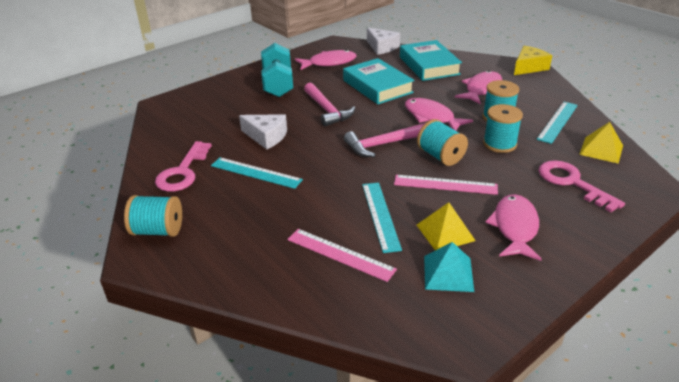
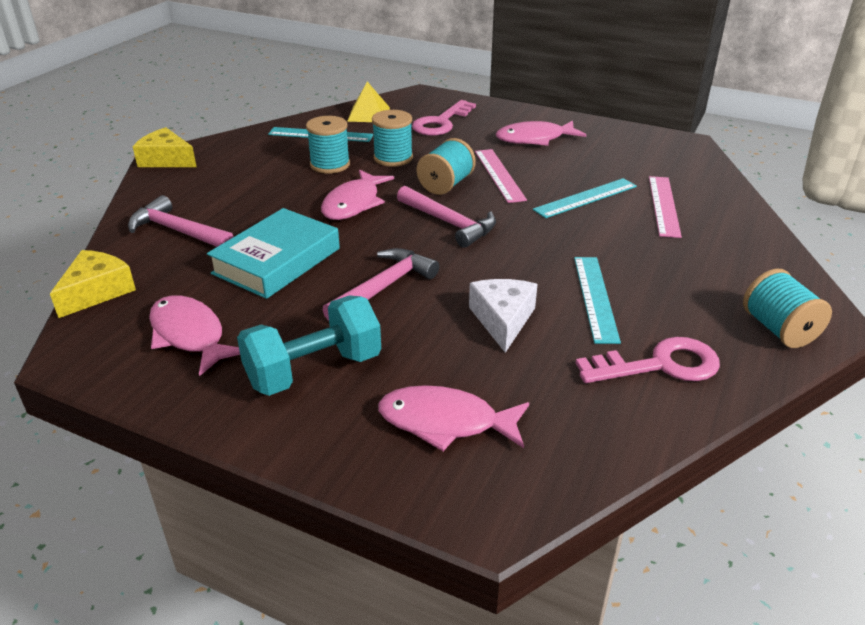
camera: 115 degrees left, 0 degrees up
white cheese [367,27,400,55] -> yellow cheese [50,250,136,318]
turquoise book [400,40,462,81] -> pink hammer [128,195,234,247]
yellow pyramid [417,202,476,250] -> none
turquoise pyramid [424,242,474,292] -> none
pink fish [455,70,502,105] -> pink fish moved to [378,385,529,451]

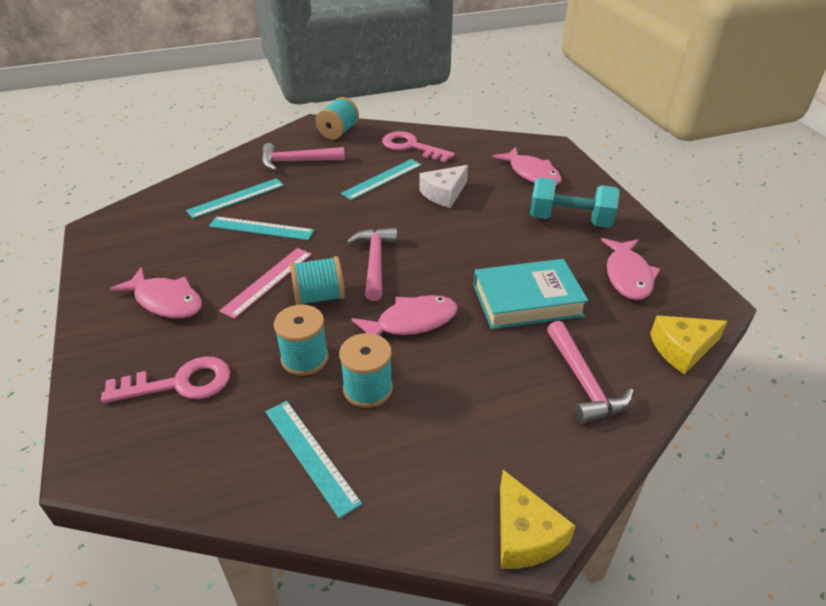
camera: 135 degrees left, 5 degrees up
pink hammer [323,248,439,321] -> pink hammer moved to [262,143,345,170]
yellow pyramid [347,82,390,122] -> none
pink ruler [649,176,682,238] -> turquoise ruler [186,178,284,218]

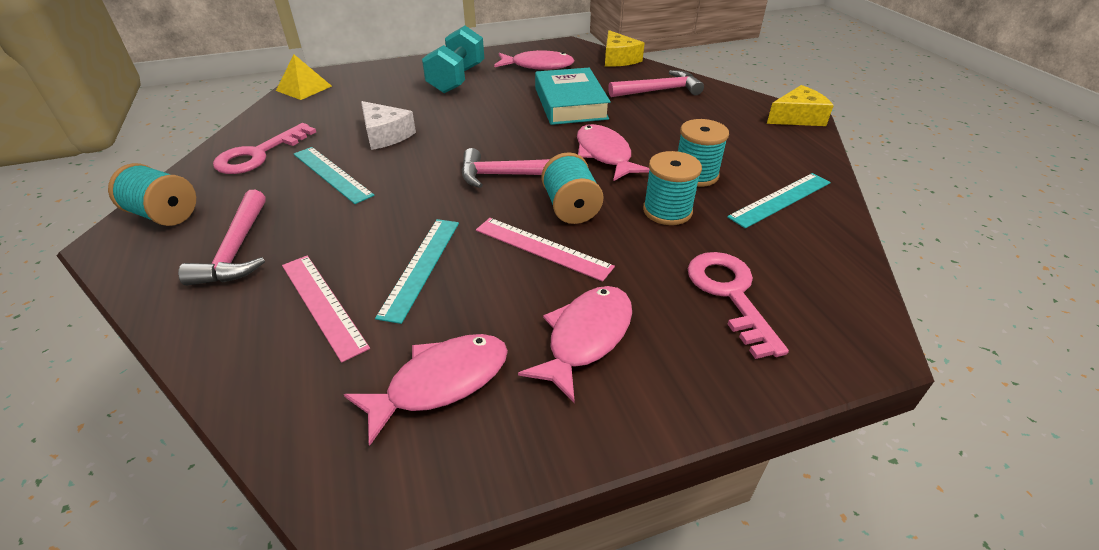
camera: 90 degrees left, 0 degrees up
turquoise ruler [186,178,284,218] -> pink ruler [282,255,370,363]
pink fish [492,147,562,185] -> pink fish moved to [344,334,508,446]
none -> yellow pyramid [276,55,332,100]

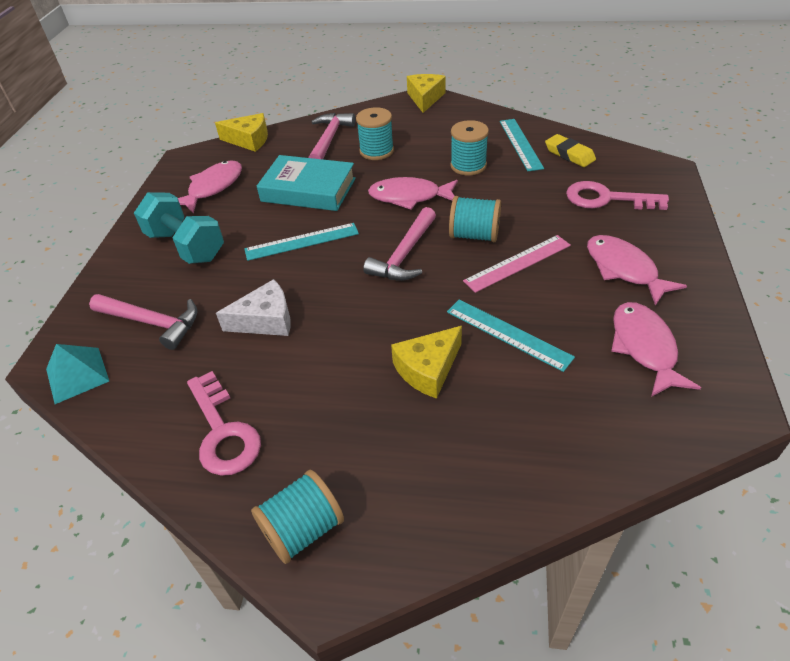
camera: 60 degrees left, 5 degrees up
pink hammer [178,190,266,286] -> pink hammer moved to [89,294,198,350]
yellow pyramid [276,55,332,100] -> turquoise pyramid [46,344,109,404]
pink ruler [282,255,370,363] -> none
turquoise ruler [294,147,374,204] -> turquoise ruler moved to [244,223,359,261]
turquoise spool [643,151,702,225] -> turquoise spool moved to [356,107,394,160]
none -> yellow cheese [391,326,462,399]
none -> yellow eraser [545,134,596,167]

